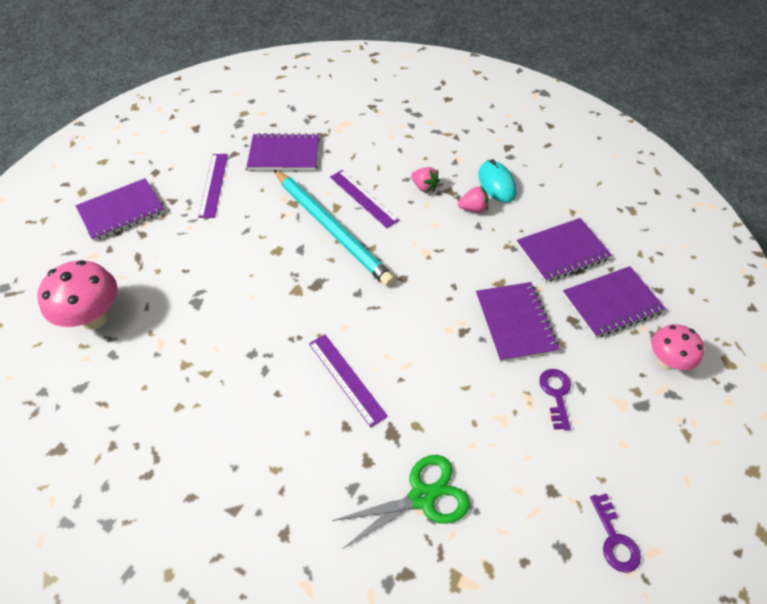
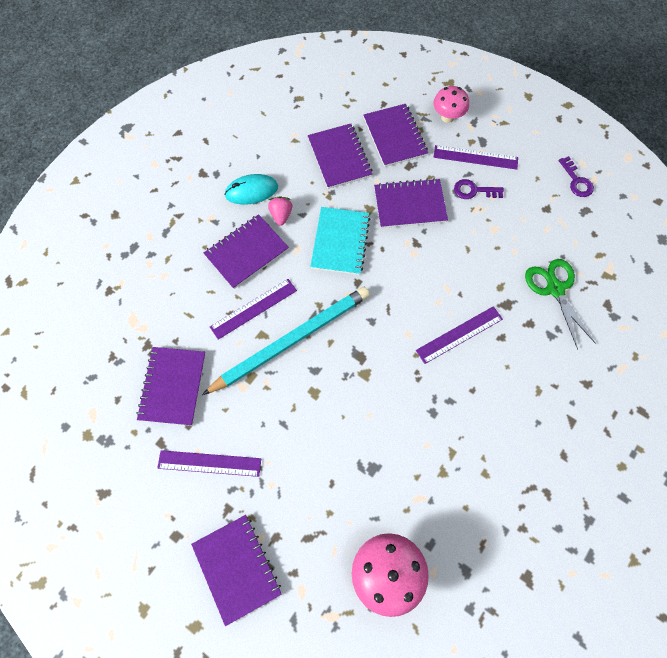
camera: 85 degrees left, 15 degrees up
pink strawberry [411,167,440,193] -> purple notebook [204,214,289,289]
purple key [590,493,641,573] -> purple key turned 75 degrees clockwise [558,156,594,197]
none -> turquoise notebook [310,207,370,275]
none -> purple ruler [434,145,518,170]

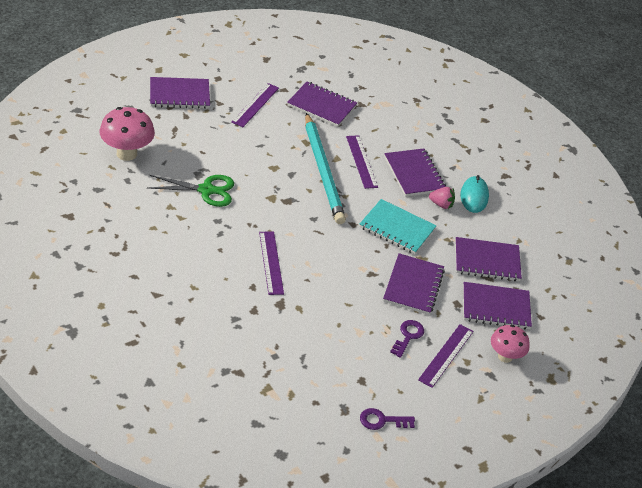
camera: 105 degrees right, 25 degrees down
green scissors [525,259,596,350] -> green scissors moved to [148,175,234,207]

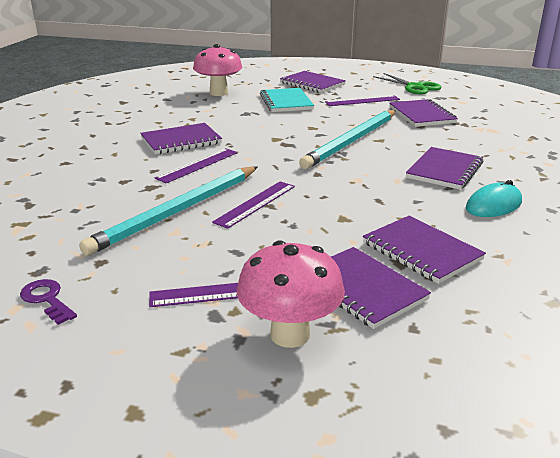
camera: 55 degrees right, 15 degrees down
green scissors [148,175,234,207] -> green scissors moved to [373,73,442,94]
purple ruler [346,135,378,189] -> purple ruler moved to [212,181,295,229]
turquoise notebook [359,199,436,254] -> turquoise notebook moved to [260,88,314,112]
purple notebook [383,253,445,315] -> purple notebook moved to [140,123,222,154]
purple key [390,320,424,358] -> none
pink strawberry [429,187,455,209] -> none
pink mushroom [491,325,530,363] -> pink mushroom [237,241,345,348], size x1.55
none -> turquoise pencil [79,166,258,256]

